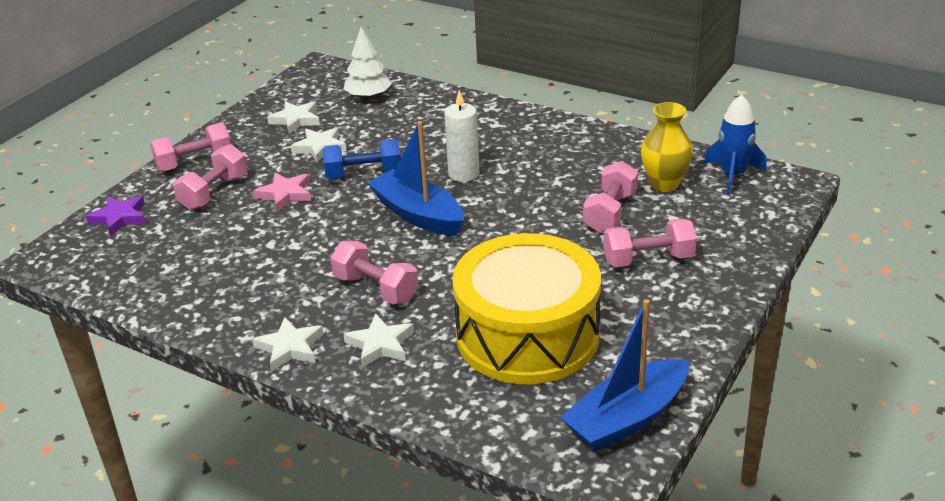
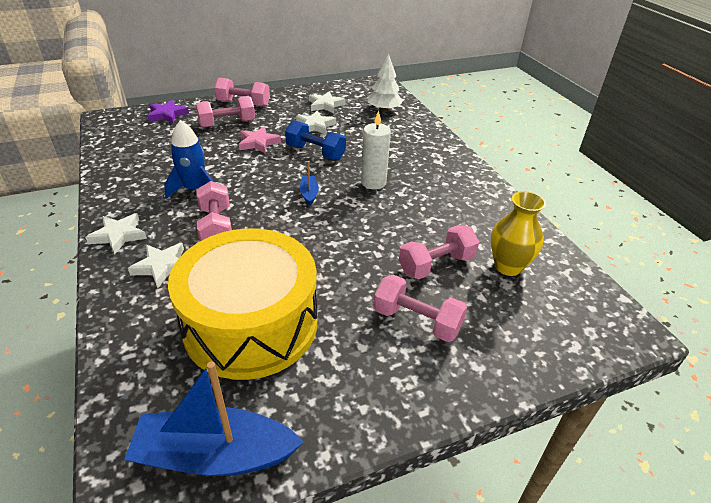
camera: 35 degrees right, 5 degrees up
blue boat [368,121,464,236] -> blue boat [300,161,319,206], size x0.45
blue rocket [704,95,767,195] -> blue rocket moved to [164,120,214,199]

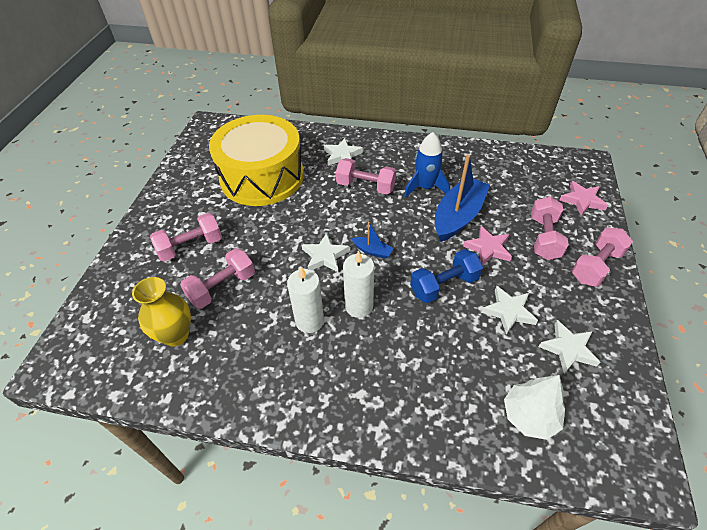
camera: 125 degrees right, 10 degrees up
white star [85,213,147,254] -> white star moved to [302,233,349,272]
blue boat [124,361,304,476] -> blue boat moved to [435,154,490,242]
purple star [148,100,189,124] -> pink star [559,181,608,216]
pink dumbbell [399,225,479,279] -> pink dumbbell turned 45 degrees clockwise [180,248,255,309]
none -> white candle [287,267,324,333]

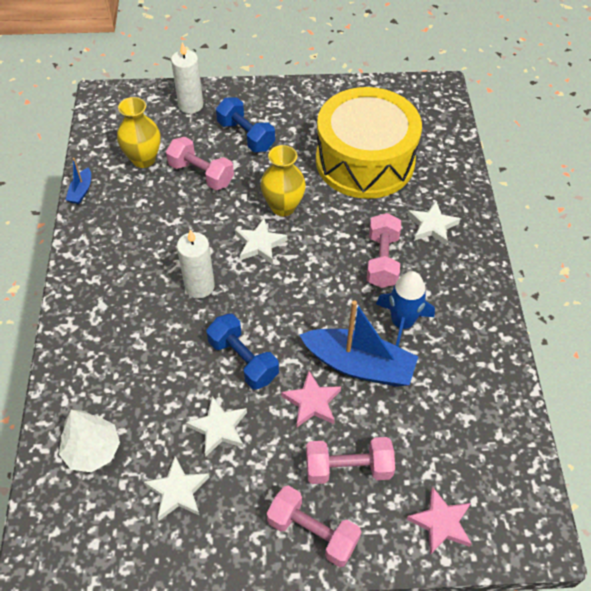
camera: 75 degrees right, 5 degrees up
pink dumbbell [150,213,222,262] -> blue dumbbell [216,97,275,152]
white candle [287,267,324,333] -> white candle moved to [171,43,203,114]
blue boat [351,222,393,259] -> blue boat moved to [66,158,91,204]
none -> yellow vase [261,145,306,216]

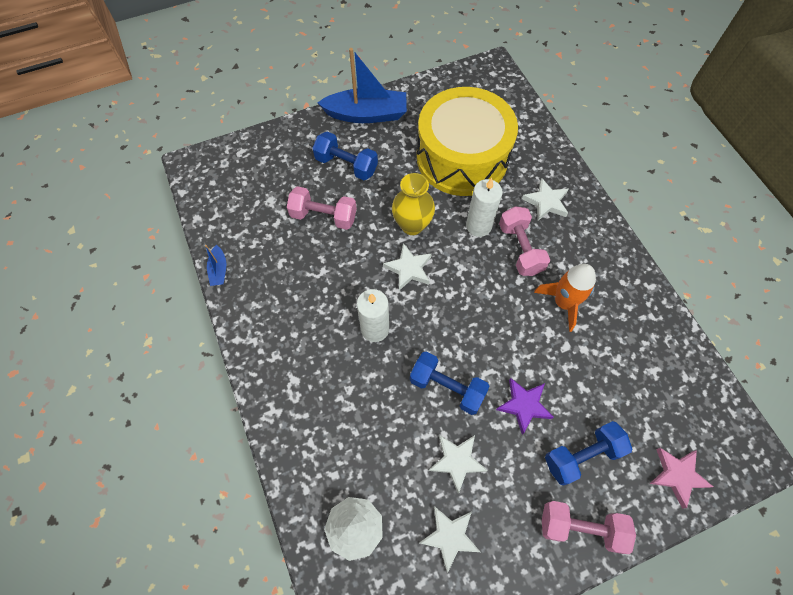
camera: 20 degrees left, 10 degrees up
yellow vase [117,97,161,168] -> none
white candle [171,43,203,114] -> white candle moved to [466,178,503,237]
pink star [281,371,341,428] -> purple star [496,378,554,435]
blue boat [300,300,418,387] -> blue boat moved to [318,48,407,123]
pink dumbbell [306,437,395,484] -> blue dumbbell [545,421,632,485]
blue rocket [376,271,435,347] -> orange rocket [534,264,596,332]

